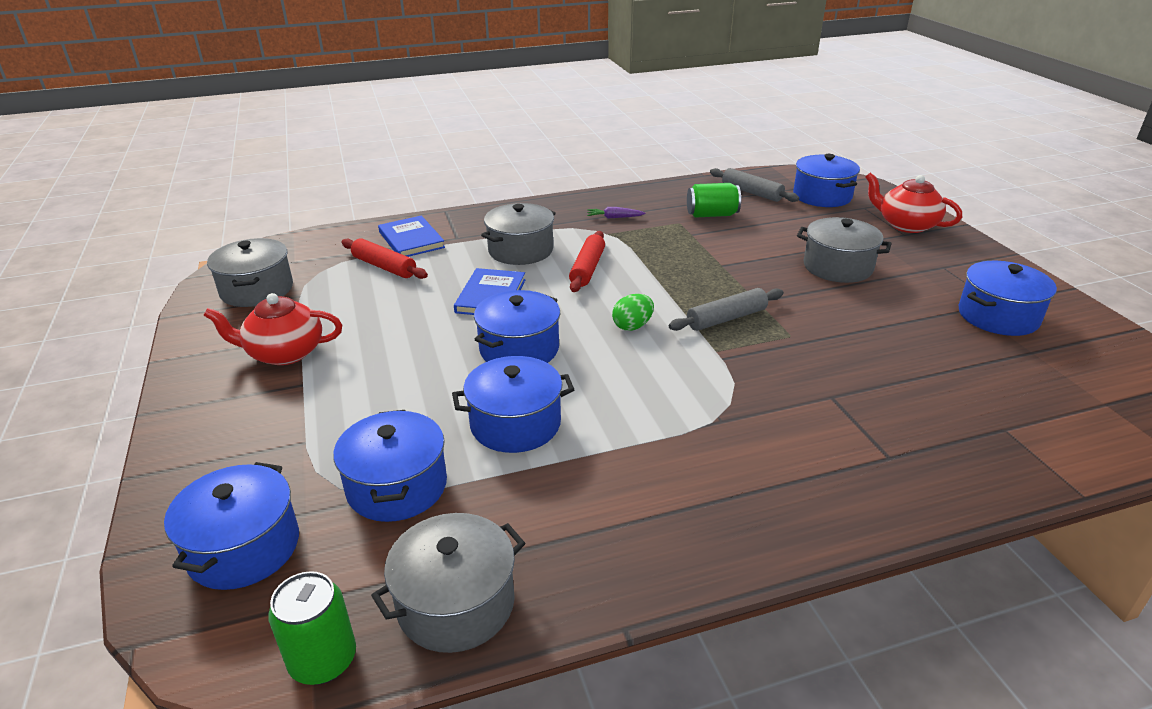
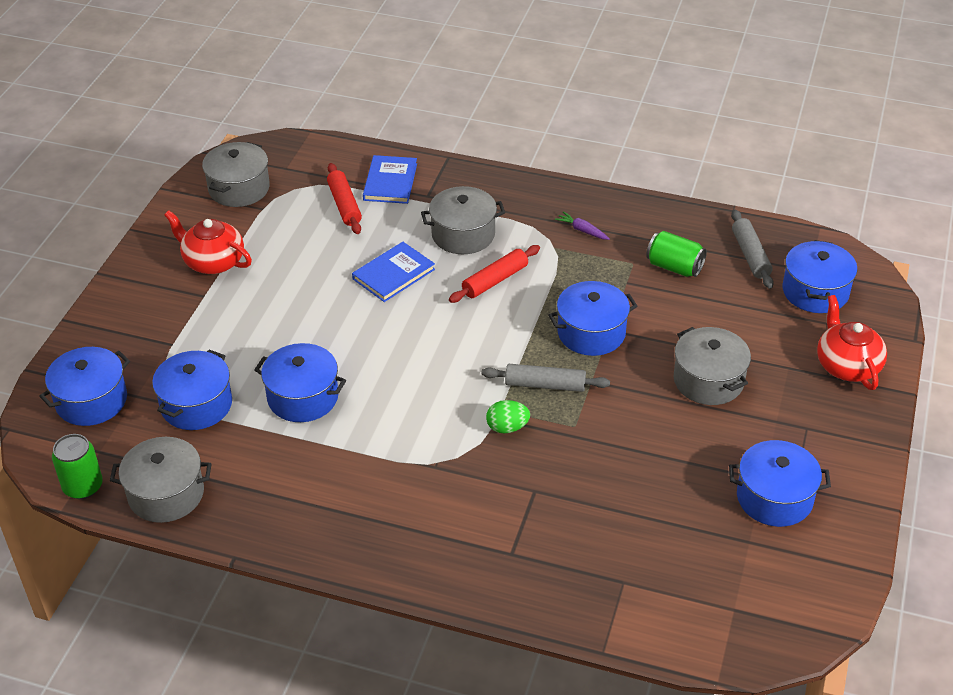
camera: 35 degrees right, 10 degrees up
blue pot [474,290,560,363] -> blue pot moved to [548,281,637,356]
green egg [612,294,654,331] -> green egg moved to [486,400,530,433]

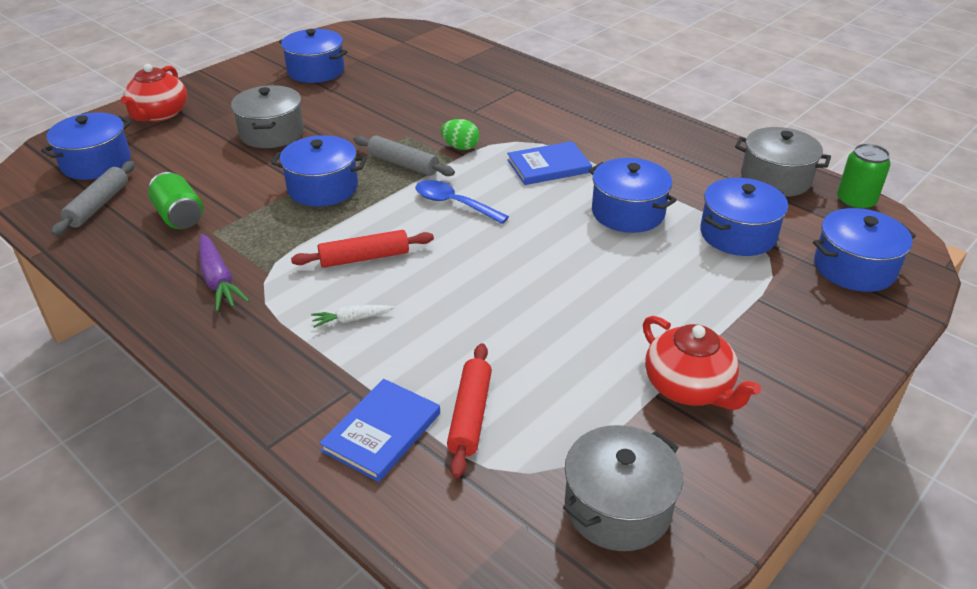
camera: 155 degrees left, 5 degrees down
blue book [352,242,435,302] -> blue book moved to [507,141,592,185]
grey pot [421,186,505,254] -> white carrot [311,305,395,328]
purple carrot [555,211,610,240] -> purple carrot [199,234,250,312], size x1.66
none -> blue spoon [416,180,509,224]

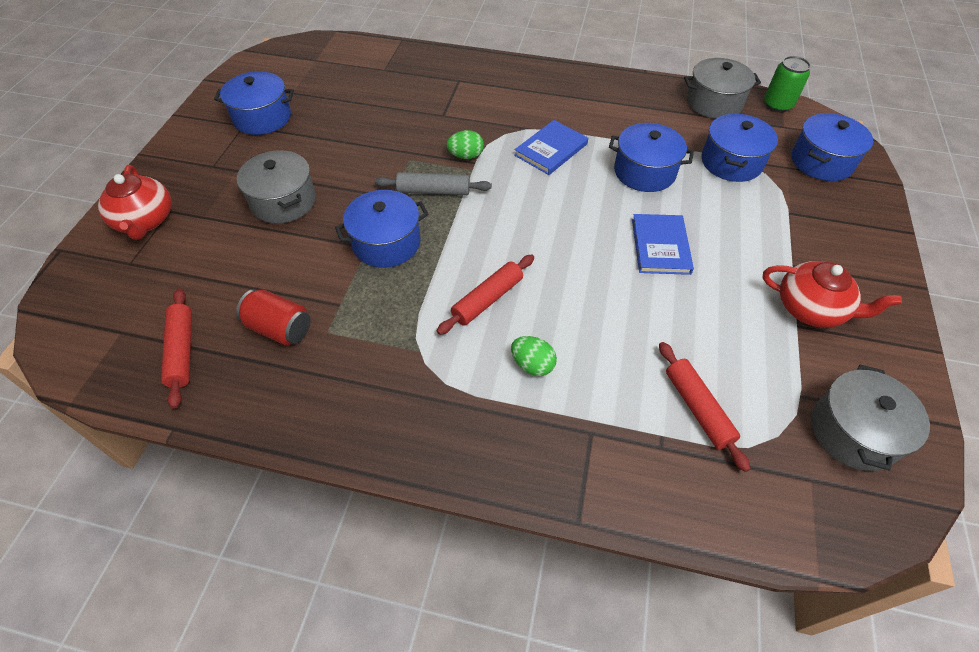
camera: 30 degrees left, 15 degrees up
blue pot [41,112,131,180] -> none
grey rolling pin [51,161,135,236] -> red rolling pin [161,288,192,409]
green can [148,172,203,229] -> red can [236,289,310,345]
purple carrot [199,234,250,312] -> none
white carrot [311,305,395,328] -> green egg [511,336,557,376]
blue book [319,379,440,482] -> blue book moved to [632,214,694,275]
blue spoon [416,180,509,224] -> none

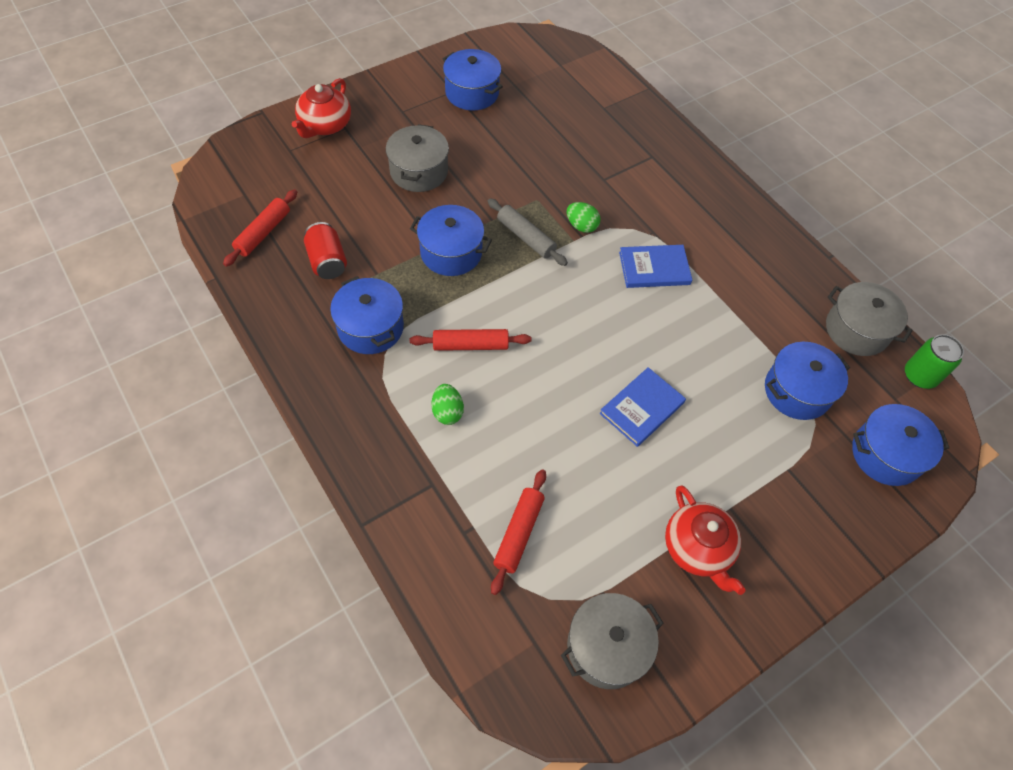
camera: 40 degrees right, 5 degrees up
blue pot [609,123,694,192] -> blue pot moved to [330,276,404,354]

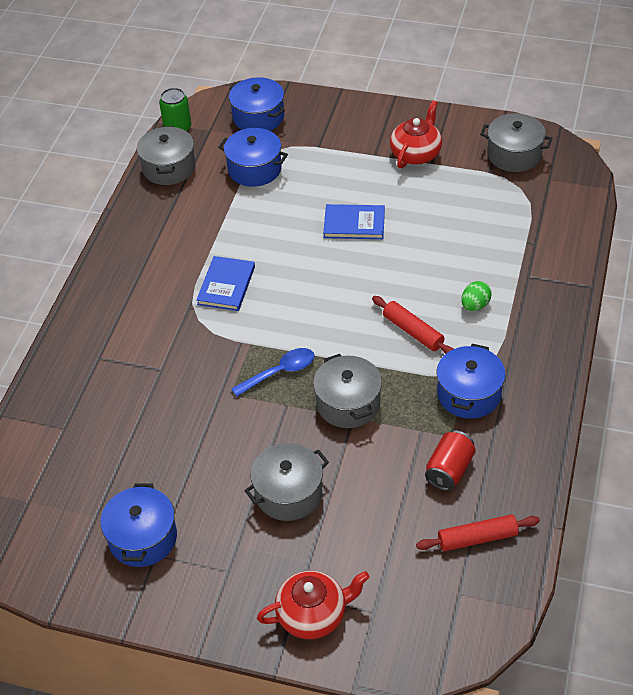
camera: 125 degrees left, 10 degrees down
blue pot [410,205,492,276] -> grey pot [313,354,382,428]
grey rolling pin [488,198,568,266] -> blue spoon [231,348,315,397]
red rolling pin [491,469,546,595] -> none
green egg [567,202,601,233] -> none
blue book [619,245,692,288] -> blue book turned 60 degrees clockwise [196,256,255,311]

